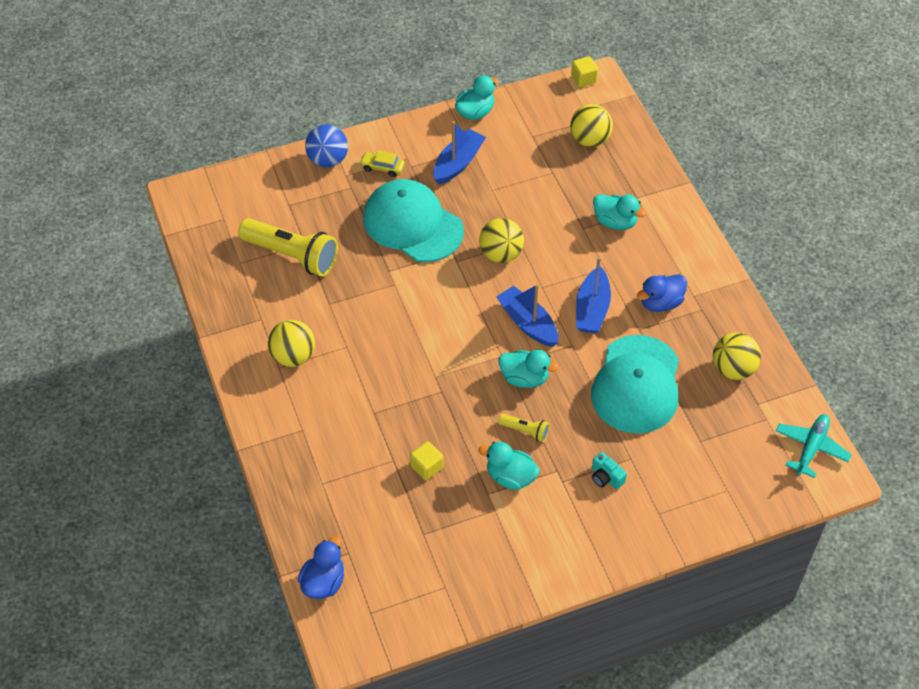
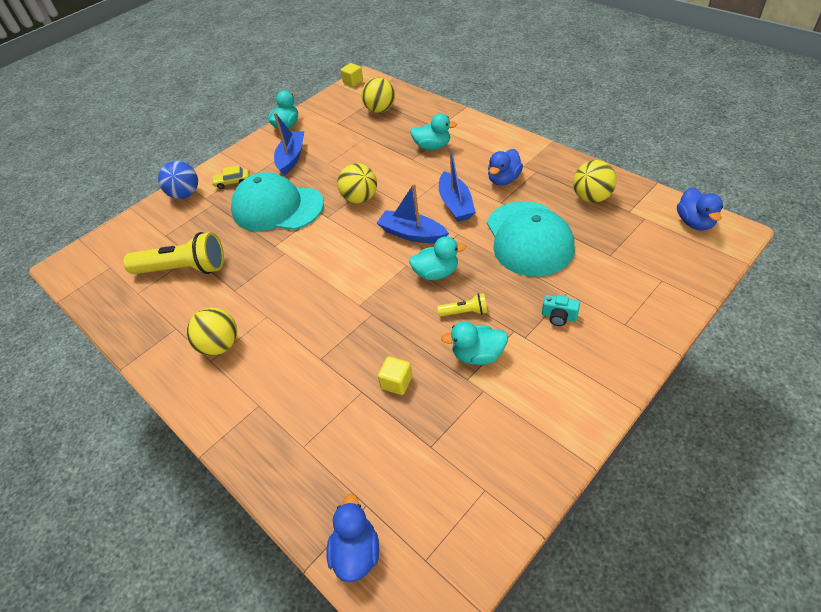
camera: 20 degrees left, 5 degrees down
turquoise plane [776,414,852,478] -> blue duck [677,188,723,231]

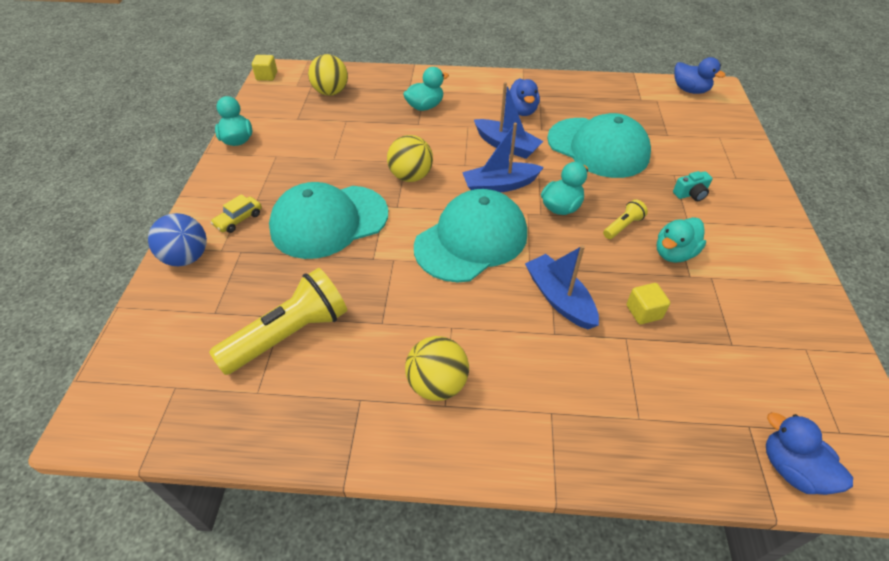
camera: 45 degrees left, 0 degrees up
blue boat [274,112,304,175] -> blue boat moved to [525,245,599,329]
yellow ball [573,160,617,203] -> none
none -> turquoise cap [414,189,527,282]

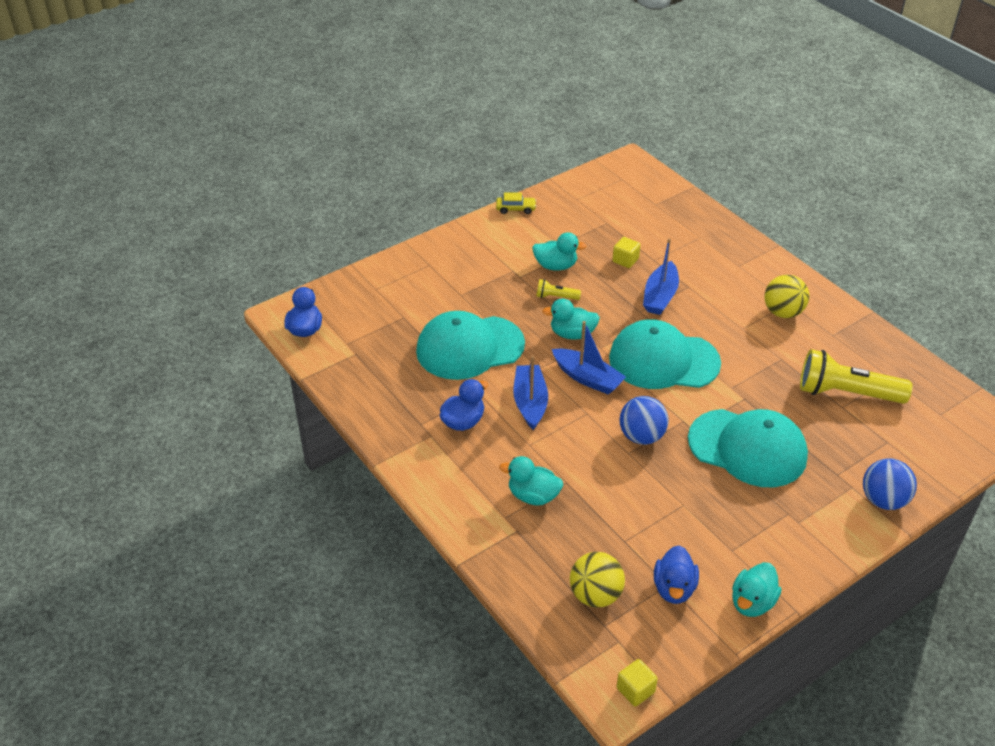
camera: 130 degrees left, 5 degrees down
yellow car [210,194,262,233] -> yellow car moved to [496,192,536,214]
yellow ball [387,135,433,182] -> blue ball [619,396,669,445]
turquoise cap [547,113,651,178] -> turquoise cap turned 105 degrees counterclockwise [416,311,525,380]
turquoise camera [673,171,713,201] -> none
blue duck [766,412,853,495] -> blue duck moved to [654,545,699,604]

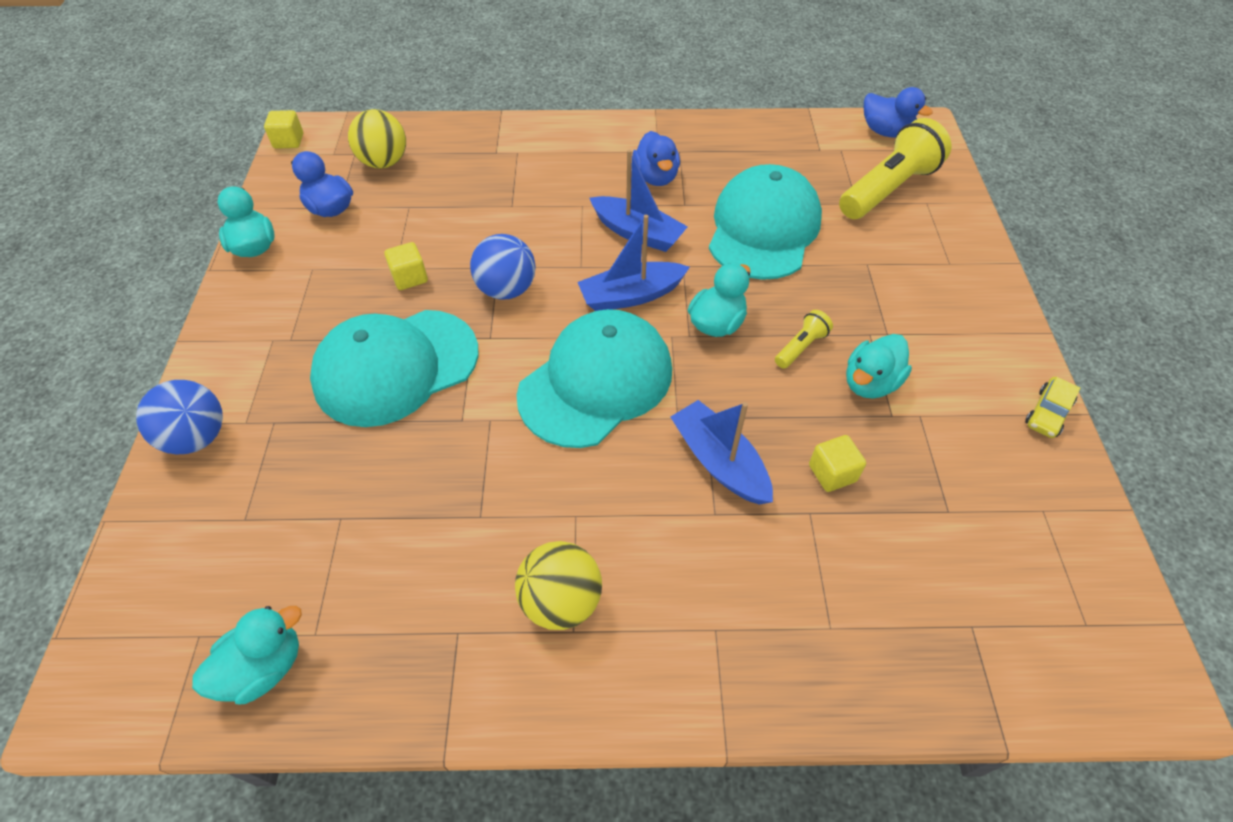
camera: 125 degrees right, 10 degrees up
turquoise duck [499,456,563,506] -> turquoise duck moved to [192,606,302,704]
yellow flashlight [800,349,912,404] -> yellow flashlight moved to [839,118,951,219]
none -> yellow cube [384,242,428,290]

